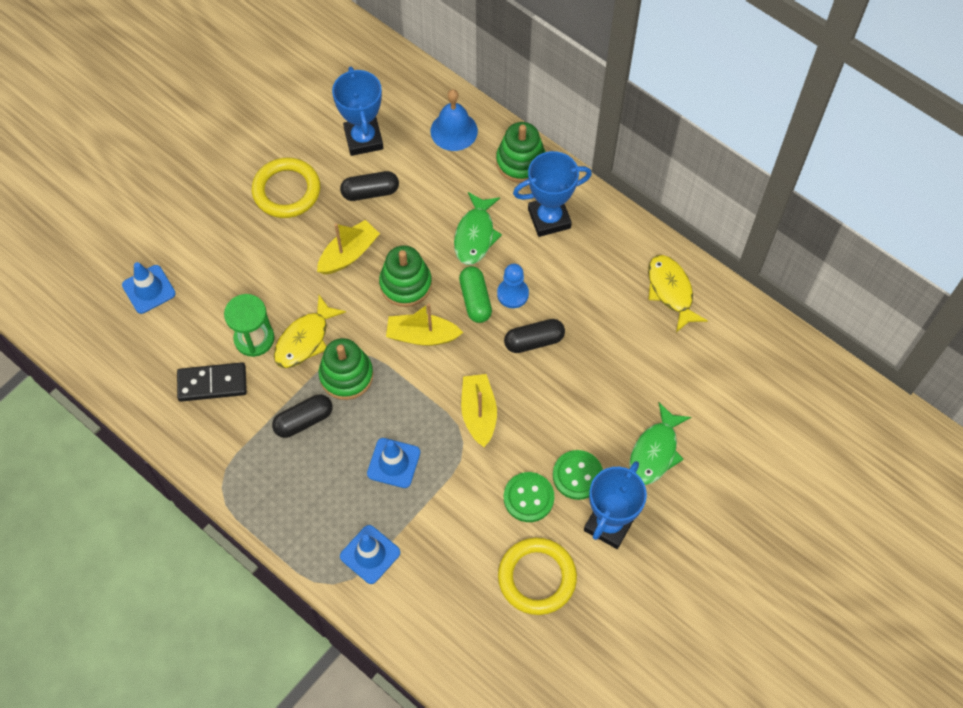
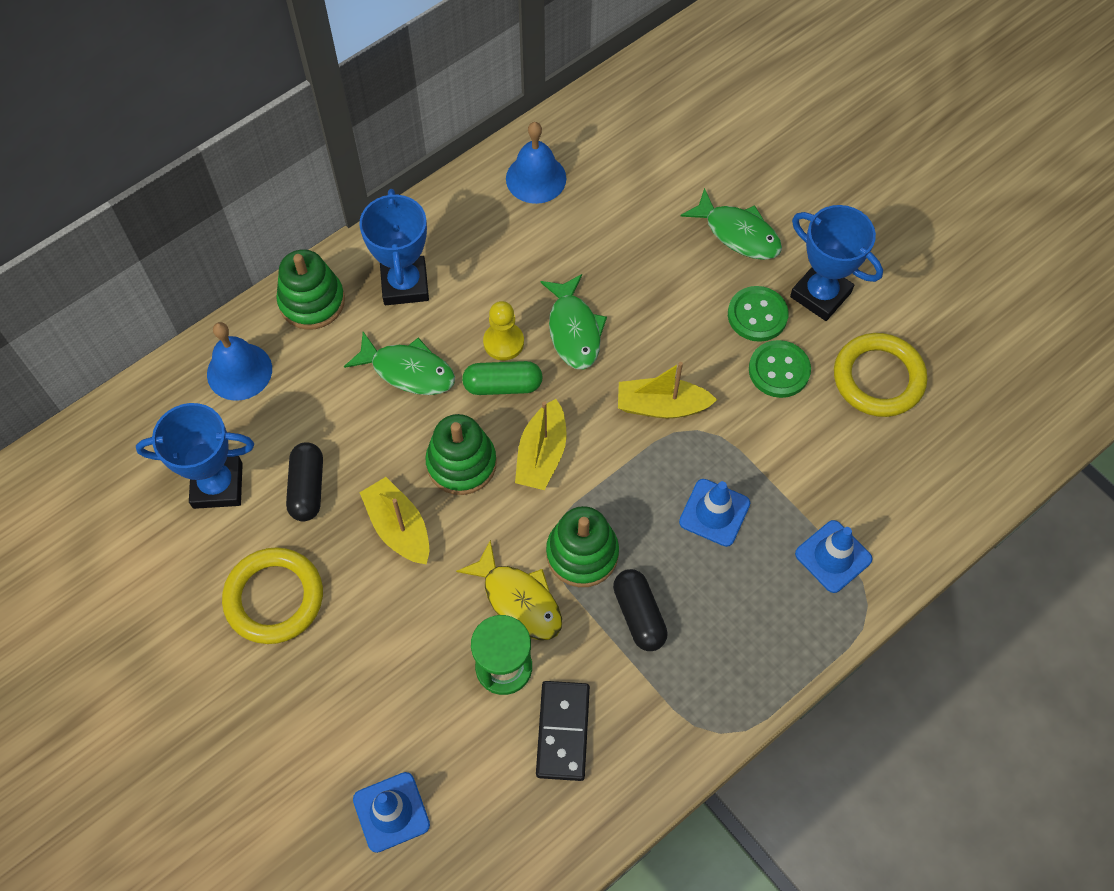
camera: 80 degrees left, 0 degrees up
blue pawn [497,264,529,308] -> yellow pawn [483,301,524,360]
black capsule [504,319,565,353] -> green fish [540,274,607,370]
yellow fish [648,255,707,332] -> blue bell [506,122,566,204]

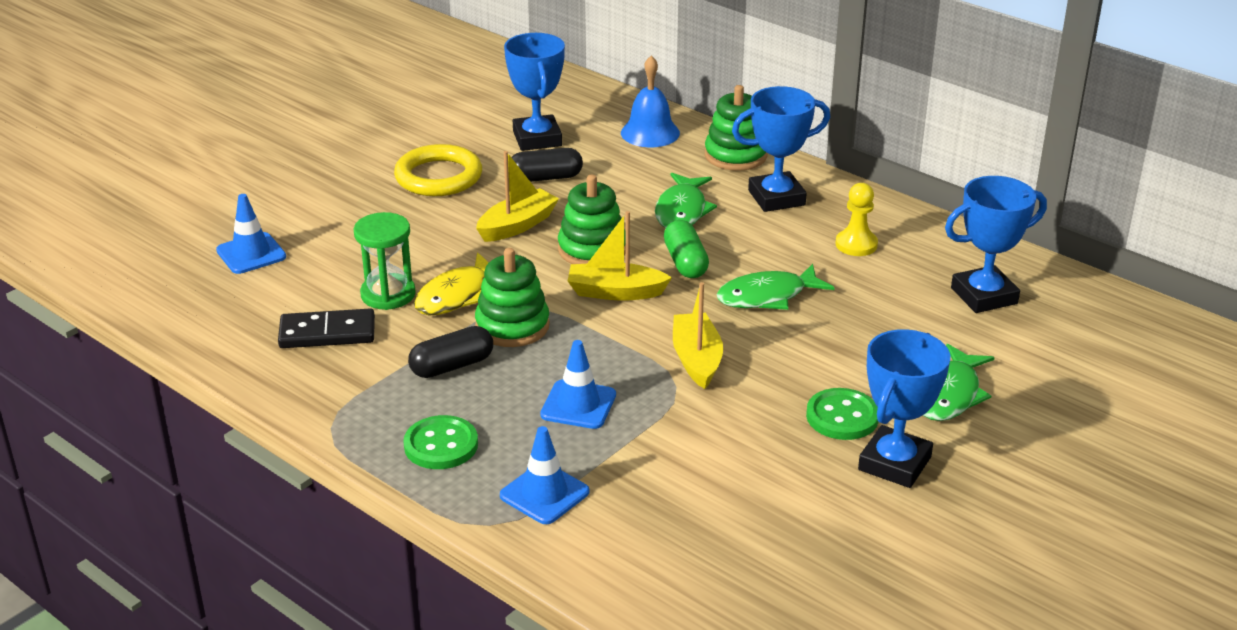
camera: 80 degrees right, 30 degrees down
yellow pawn [483,301,524,360] -> yellow pawn moved to [835,183,878,256]
blue bell [506,122,566,204] -> none
green button [749,340,811,398] -> green button moved to [403,415,478,469]
yellow ring [834,333,927,417] -> none
none -> blue trophy [945,176,1047,313]

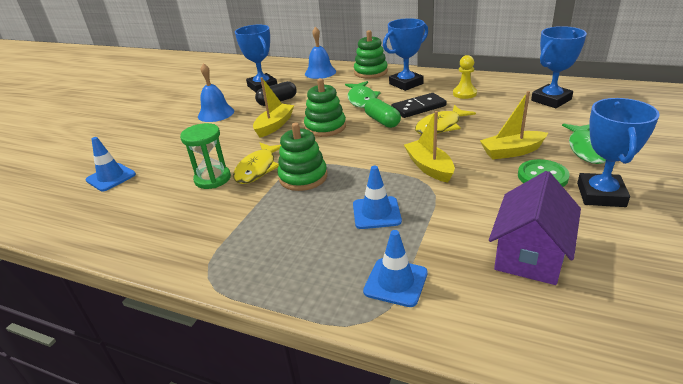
camera: 15 degrees left, 0 degrees up
black domino [278,309,375,348] -> black domino moved to [391,93,447,118]
yellow ring [394,144,482,196] -> blue bell [198,63,234,122]
green button [403,415,478,469] -> none
black capsule [408,326,493,378] -> none
yellow boat [568,211,672,301] -> yellow boat moved to [480,91,548,159]
green fish [716,264,834,310] -> yellow fish [415,105,476,135]
none -> purple house [489,171,581,285]

